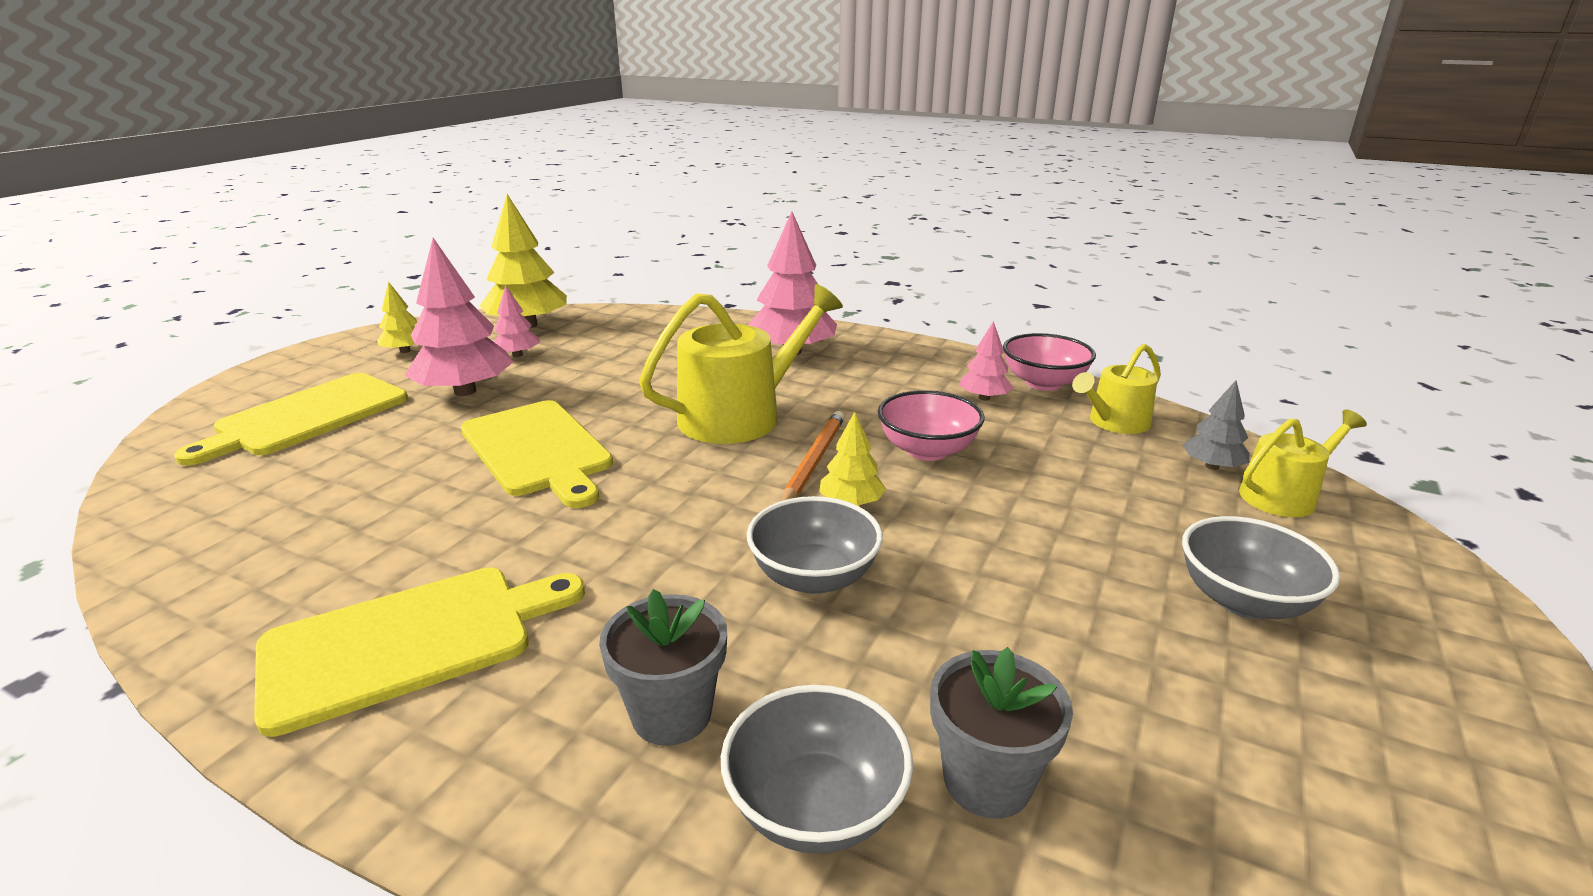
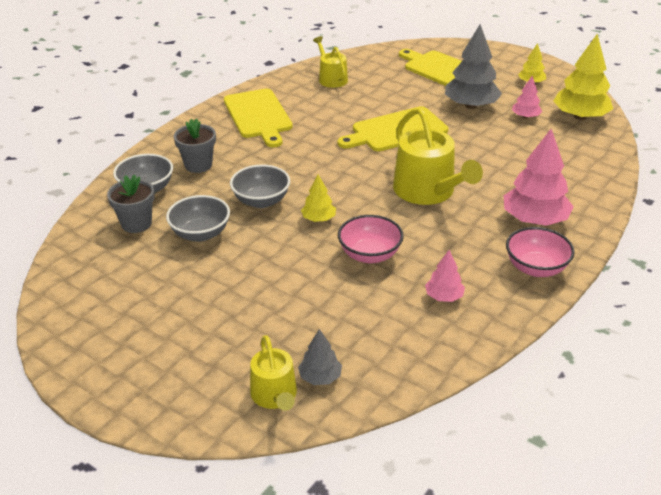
camera: 100 degrees right, 10 degrees up
pink tree [405,238,513,396] -> grey tree [445,24,502,109]
orange pencil [782,411,845,501] -> none
pink bowl [1003,333,1096,391] -> pink bowl moved to [506,227,575,277]
yellow watering can [1072,344,1161,434] -> yellow watering can moved to [313,36,348,88]
grey bowl [1182,516,1340,619] -> grey bowl moved to [166,195,230,242]

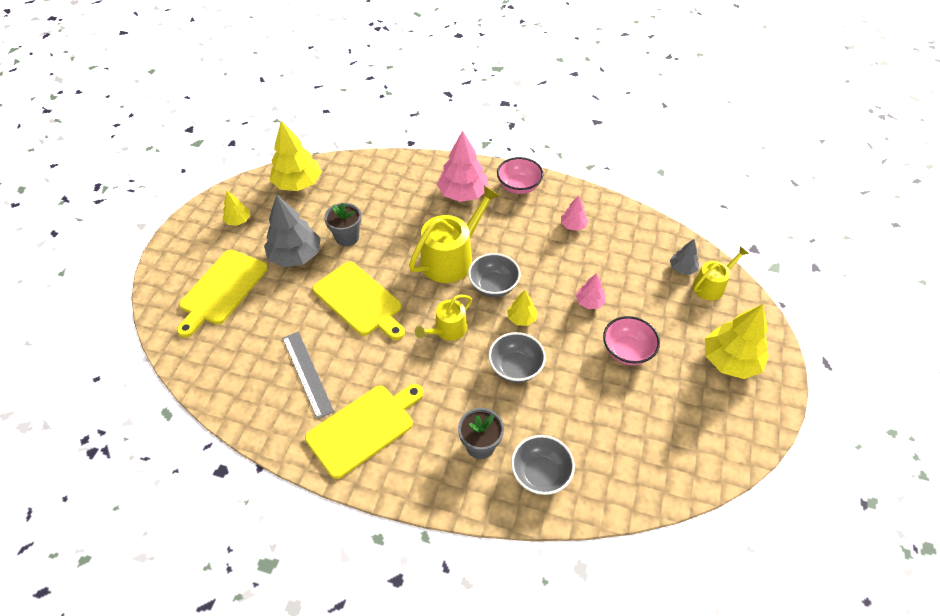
camera: 110 degrees left, 15 degrees up
grey flower pot [107,174,155,233] -> grey flower pot moved to [324,203,362,246]
grey bowl [166,195,230,242] -> grey bowl moved to [468,253,521,297]
yellow watering can [313,36,348,88] -> yellow watering can moved to [415,295,472,341]
pink bowl [338,215,404,263] -> pink bowl moved to [603,316,660,365]
pink tree [512,76,542,119] -> pink tree moved to [576,273,606,309]
none -> grey ruler [282,331,335,419]
none -> yellow tree [705,304,769,379]

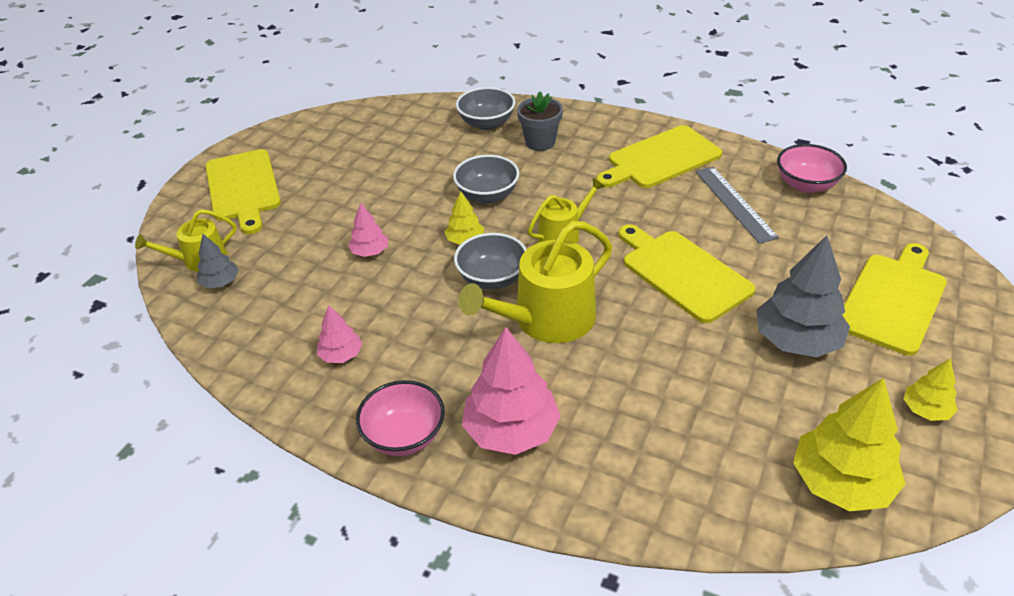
camera: 170 degrees left, 10 degrees down
grey flower pot [324,203,362,246] -> none
pink bowl [603,316,660,365] -> pink bowl moved to [777,144,847,193]
yellow tree [705,304,769,379] -> yellow cutting board [206,149,281,235]

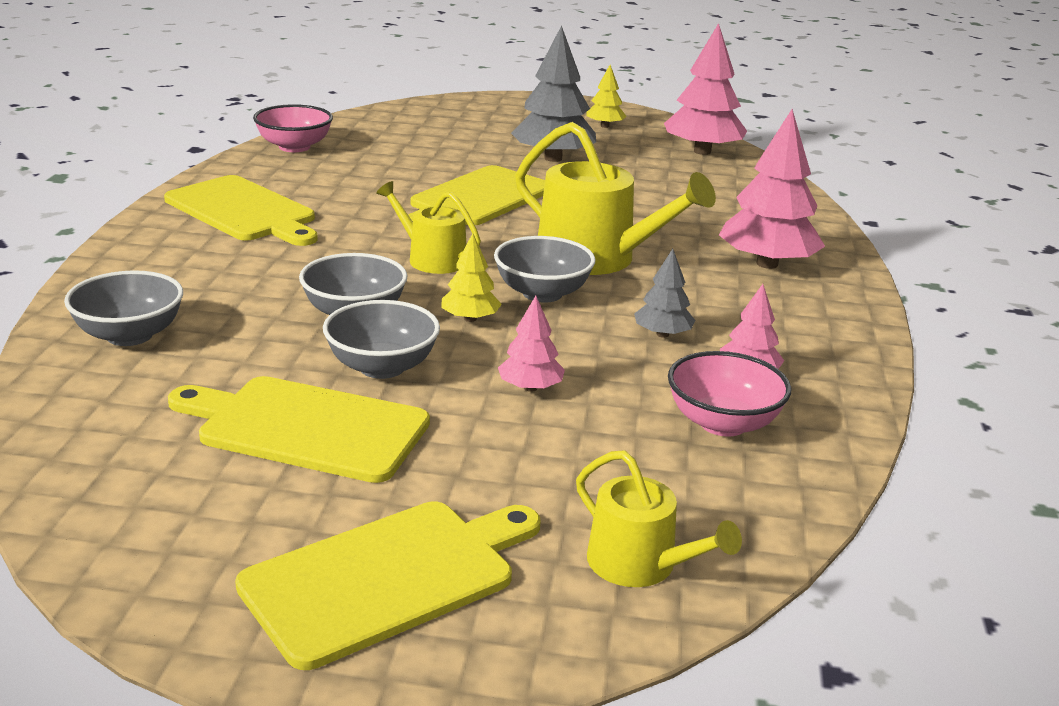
camera: 110 degrees left, 15 degrees down
grey tree [197,234,239,288] -> grey tree moved to [634,249,695,338]
pink bowl [356,380,445,456] -> pink bowl moved to [668,351,792,437]
grey flower pot [517,92,563,151] -> none
grey ruler [695,167,779,244] -> none
yellow tree [793,378,906,511] -> pink tree [664,23,747,155]
yellow cutting board [842,243,947,356] -> yellow cutting board moved to [168,376,430,483]
none -> grey bowl [323,300,440,379]

